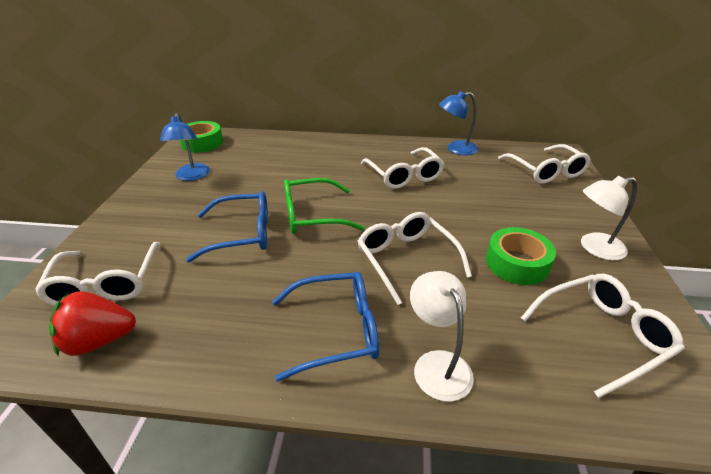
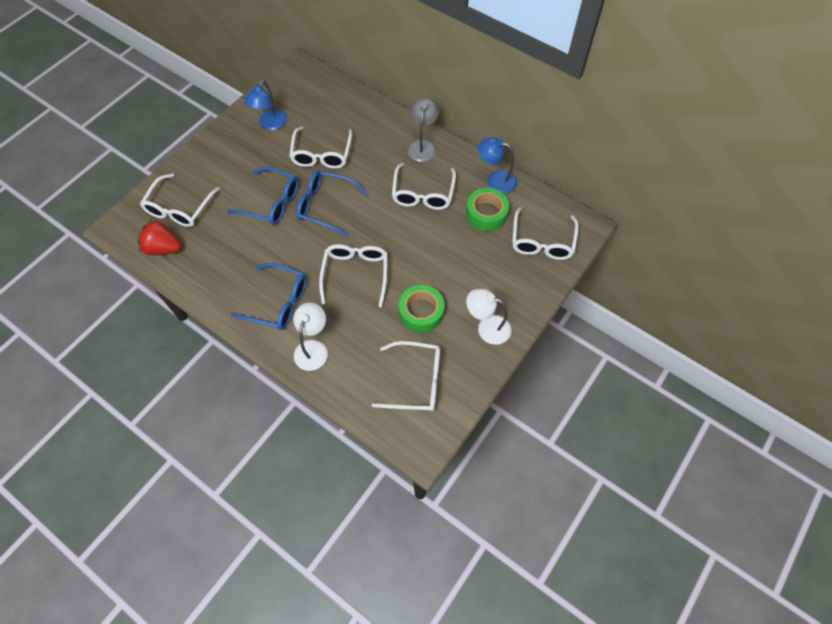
camera: 30 degrees right, 25 degrees up
green tape [179,121,223,153] -> green tape moved to [466,188,509,231]
green glasses [284,178,364,234] -> blue glasses [297,171,368,236]
none -> white glasses [289,126,352,169]
none -> grey lamp [408,98,439,162]

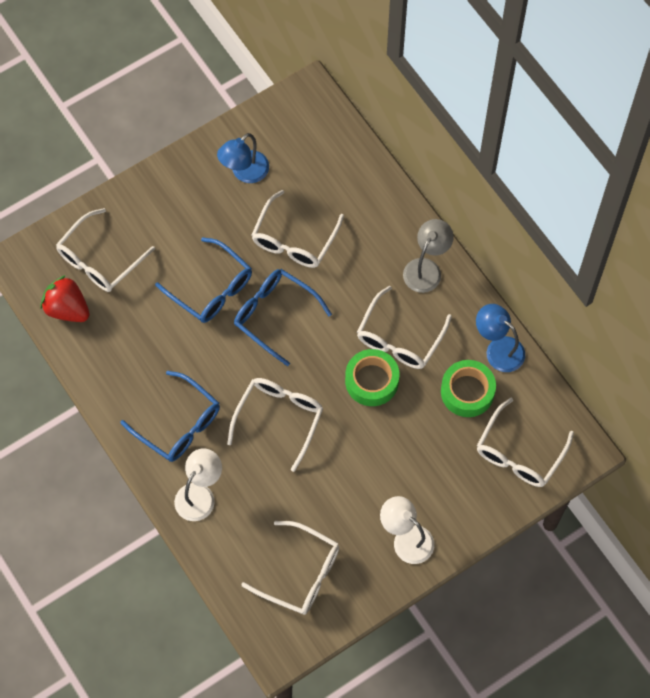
camera: 20 degrees right, 5 degrees up
green tape [399,285,444,333] -> green tape moved to [345,349,399,406]

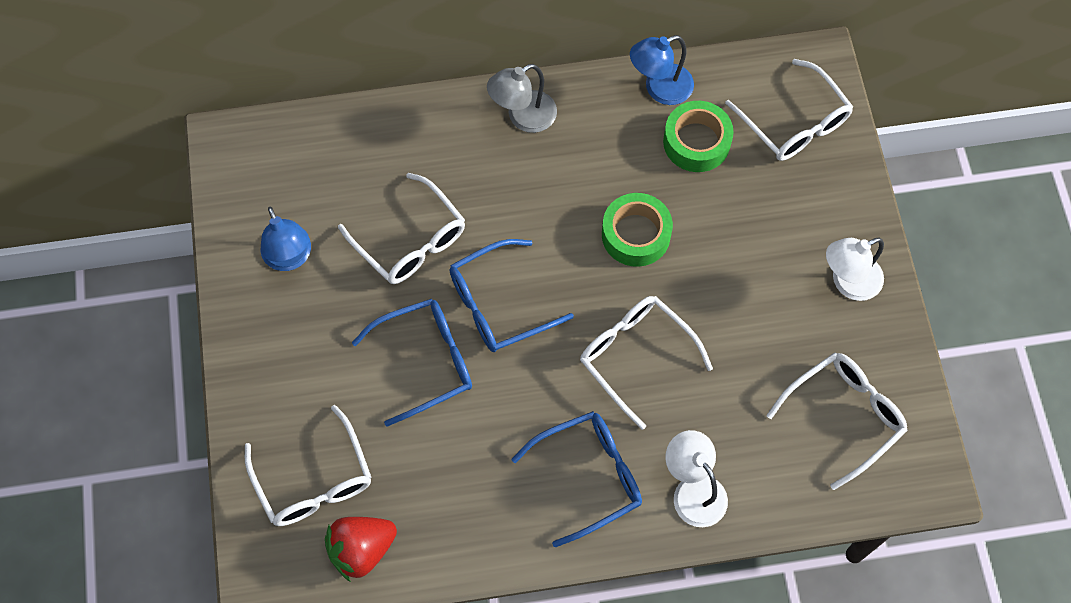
camera: 65 degrees left, 0 degrees up
white glasses [357,286,452,369] -> none
grey lamp [403,219,454,293] -> grey lamp turned 90 degrees counterclockwise [487,64,557,133]

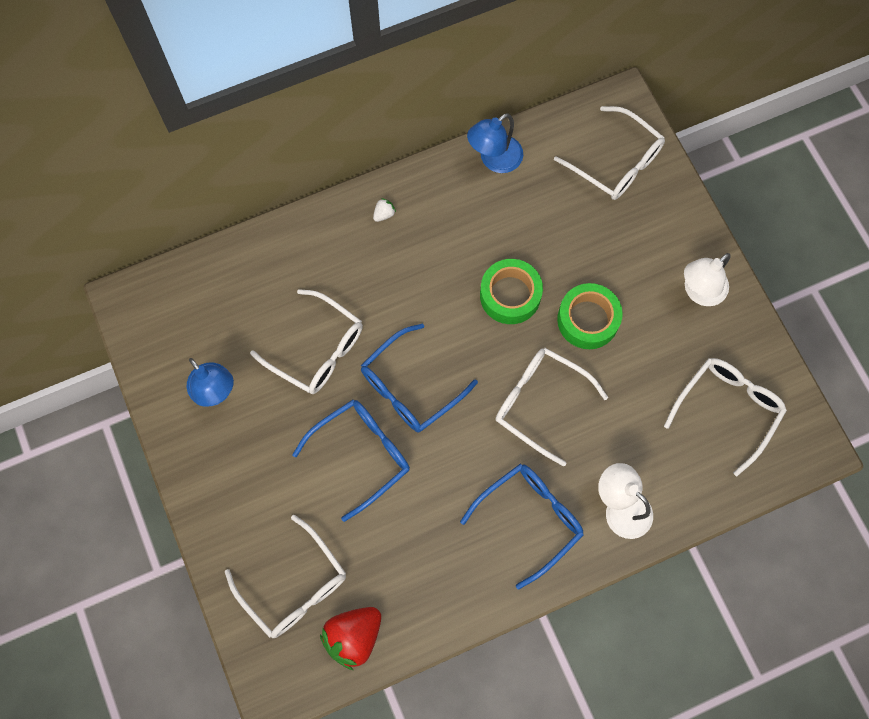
camera: 15 degrees left, 5 degrees up
grey lamp [487,64,557,133] -> white strawberry [373,198,396,222]
green tape [663,101,734,172] -> green tape moved to [557,283,623,349]

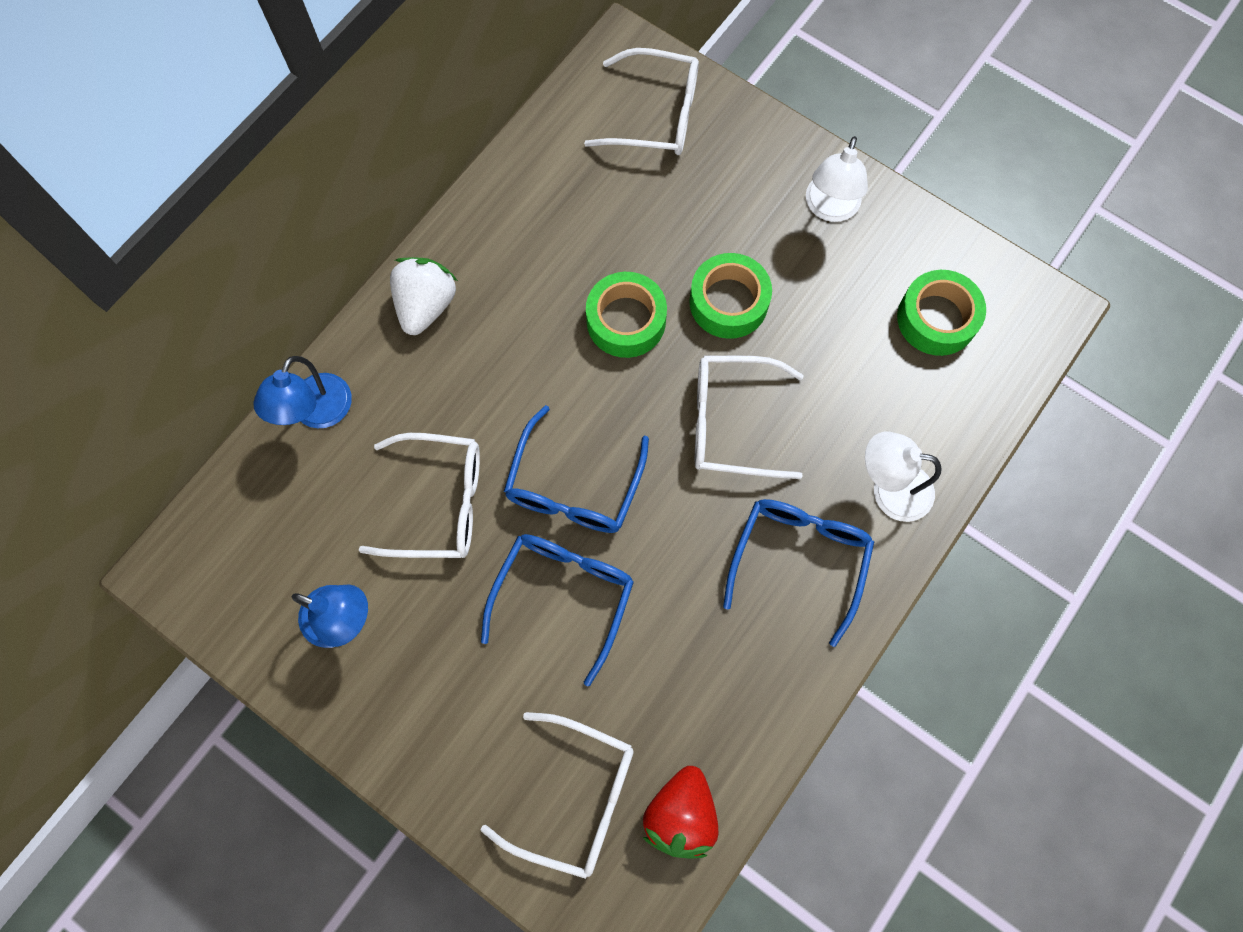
camera: 30 degrees left, 0 degrees up
white strawberry [373,198,396,222] -> white strawberry [390,257,458,335], size x2.35
blue lamp [467,113,523,173] -> blue lamp moved to [253,356,352,428]
white glasses [664,358,787,476] -> green tape [897,270,986,356]

